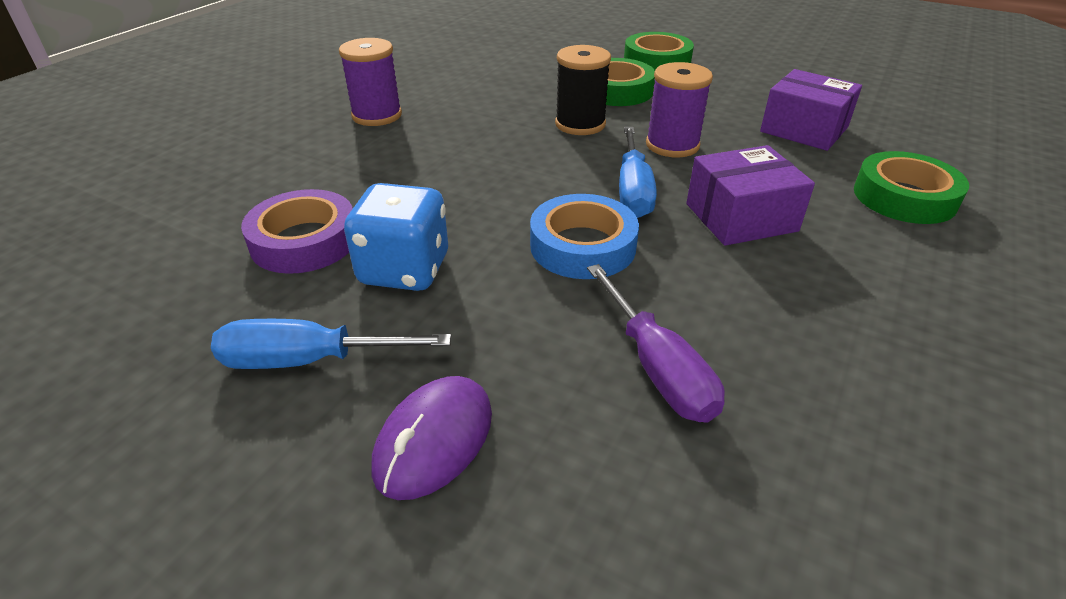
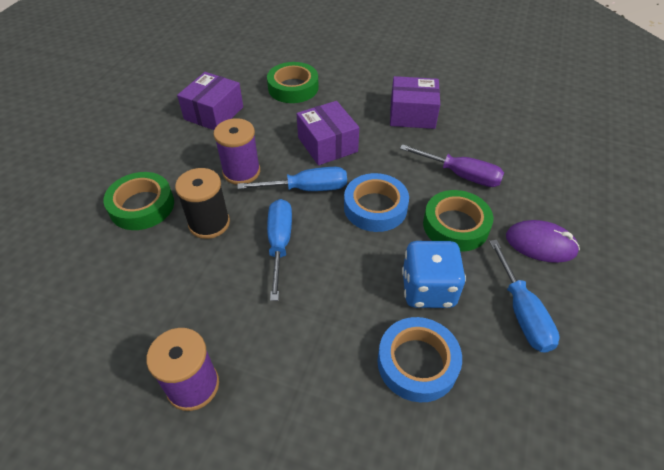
camera: 100 degrees left, 10 degrees up
purple tape [241,189,353,274] -> blue tape [377,317,462,402]
purple screwdriver [587,264,725,423] -> purple screwdriver turned 60 degrees clockwise [400,144,504,187]
green tape [624,32,694,70] -> green tape moved to [423,190,493,252]
none -> blue screwdriver [267,199,292,301]
none -> purple box [390,76,440,129]

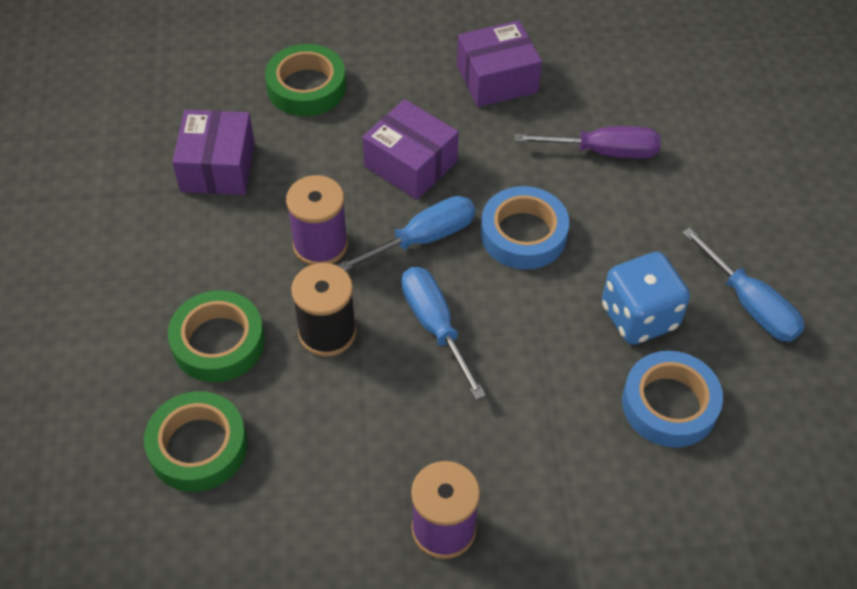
camera: 25 degrees left, 5 degrees up
green tape [423,190,493,252] -> green tape moved to [144,391,247,492]
purple mouse [506,220,580,263] -> none

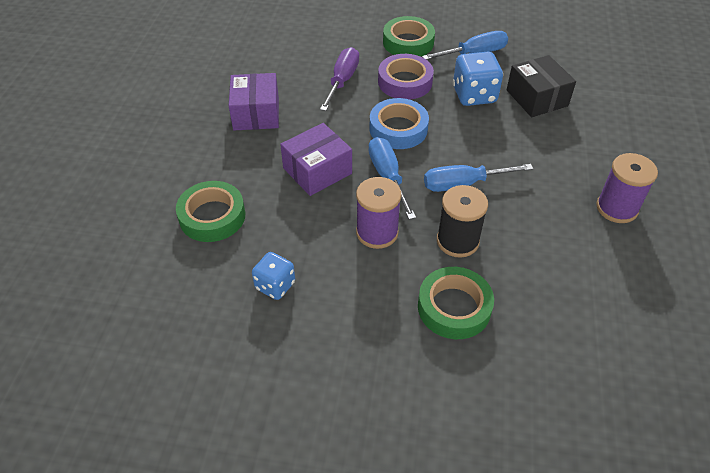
camera: 75 degrees left, 5 degrees down
green tape [144,391,247,492] -> green tape moved to [383,16,435,57]
purple box [172,110,255,195] -> blue dice [252,252,295,300]
blue tape [622,351,723,448] -> black box [507,55,576,117]
none -> purple tape [378,54,434,100]

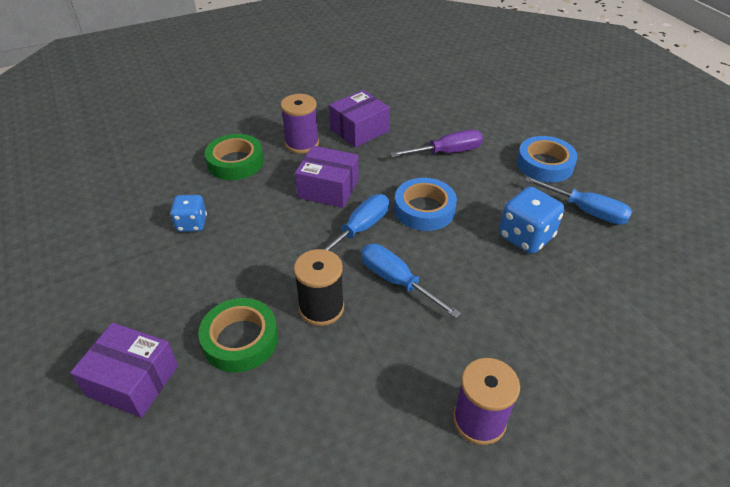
camera: 55 degrees right, 5 degrees down
purple spool [356,177,402,249] -> purple spool moved to [281,94,319,154]
purple tape [378,54,434,100] -> none
green tape [383,16,435,57] -> blue tape [517,136,578,183]
black box [507,55,576,117] -> none
none -> purple box [70,322,178,418]

